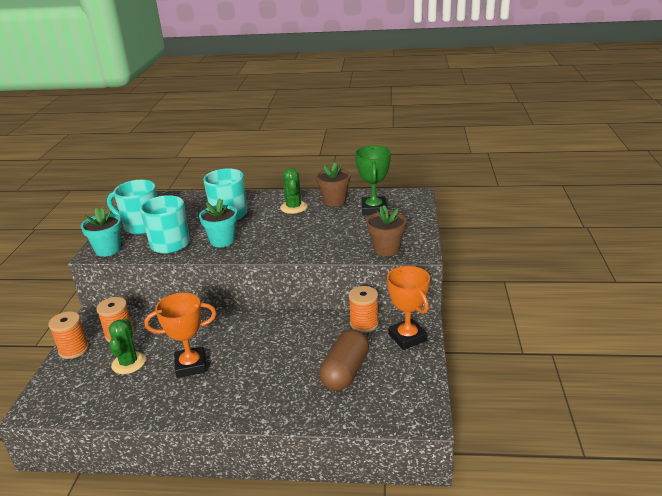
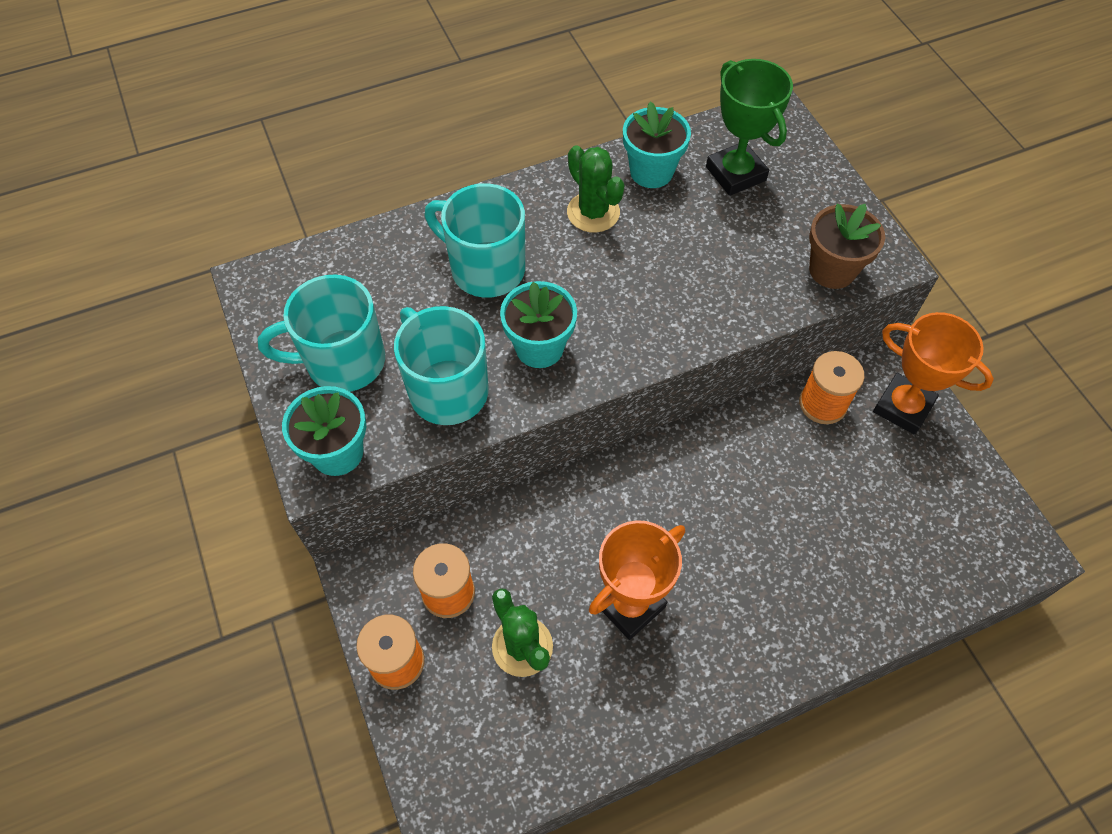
camera: 30 degrees left, 30 degrees up
brown flower pot [316,162,350,206] -> turquoise flower pot [623,102,691,188]
brown capsule [319,329,369,391] -> none

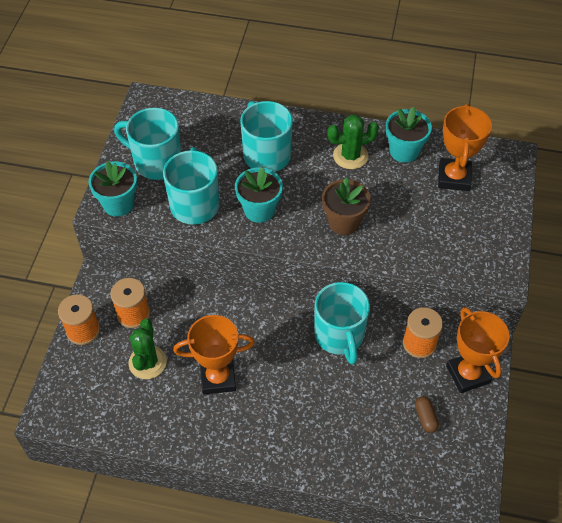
camera: 35 degrees right, 5 degrees down
green cactus [567,145,624,233] -> green cactus turned 75 degrees clockwise [327,115,379,169]
green trophy [706,59,793,196] -> orange trophy [438,104,492,191]
brown flower pot [809,204,885,289] -> brown flower pot moved to [322,177,371,235]
none -> turquoise mug [314,282,370,365]
none -> brown capsule [415,396,439,433]

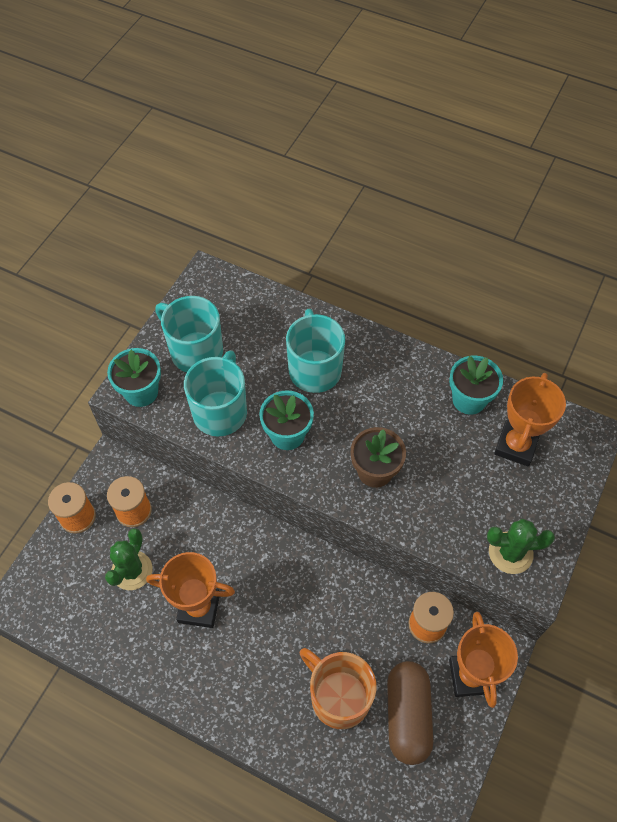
camera: 15 degrees right, 5 degrees up
turquoise mug [314,282,370,365] -> none
green cactus [327,115,379,169] -> green cactus moved to [487,519,555,574]
brown capsule [415,396,439,433] -> brown capsule [387,661,433,765], size x2.24
none -> orange mug [299,648,377,729]

